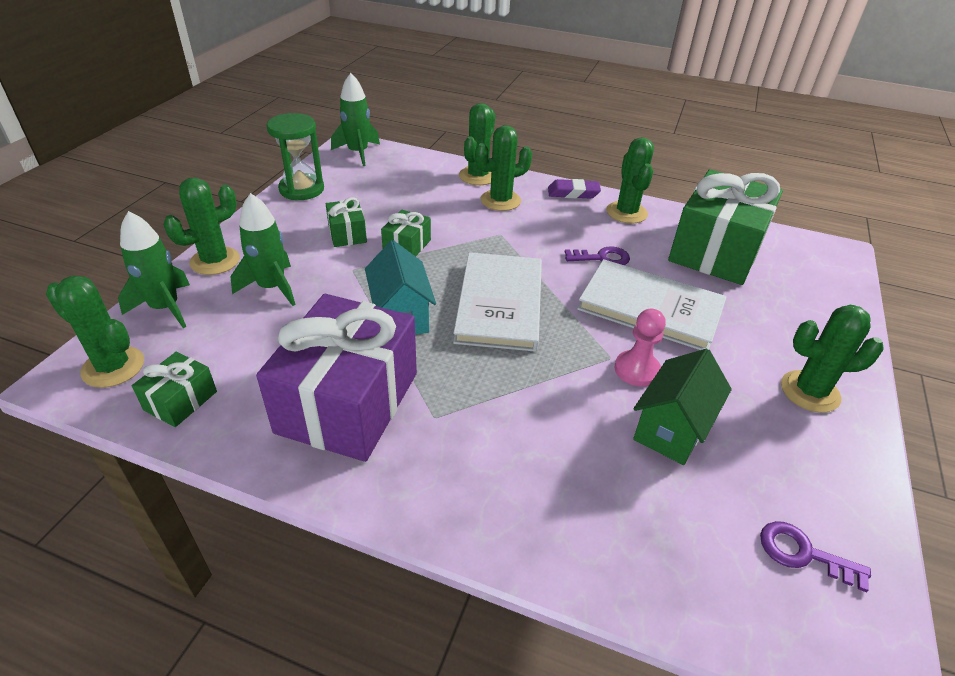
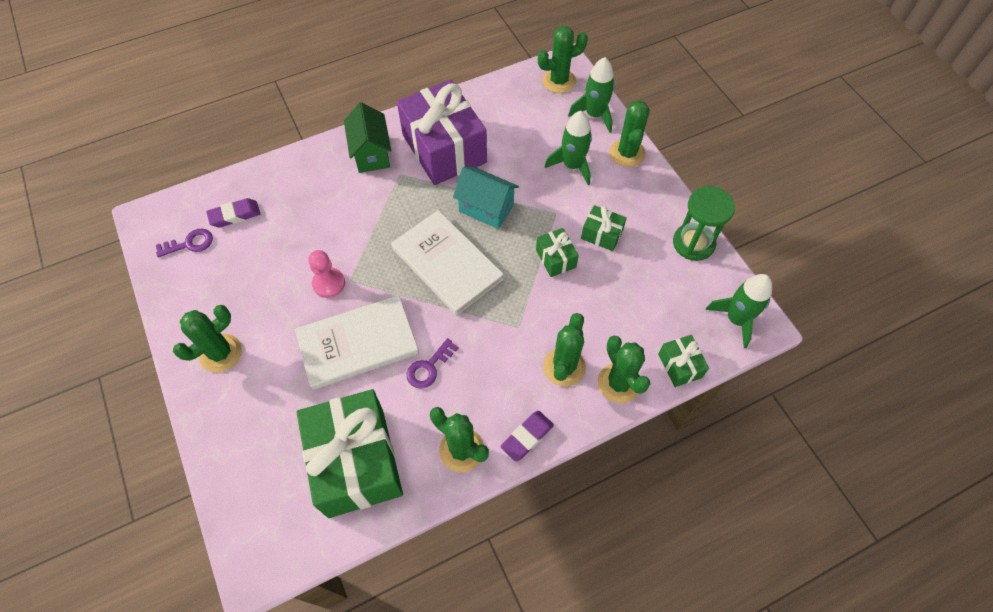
camera: 135 degrees right, 20 degrees up
green gift [132,352,217,427] -> green gift moved to [658,335,709,387]
green house [633,349,732,465] -> green house moved to [344,102,391,173]
none -> purple eraser [206,198,260,227]

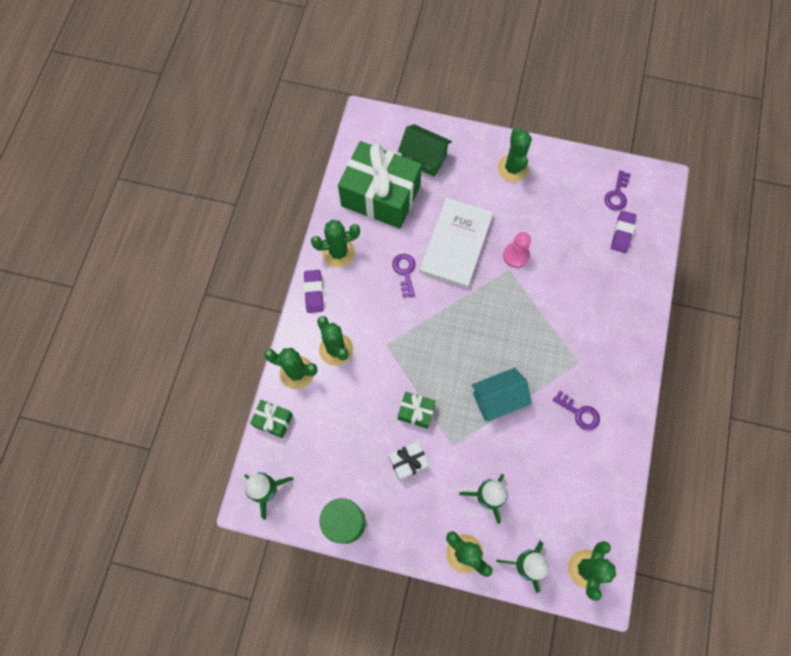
camera: 130 degrees right, 10 degrees up
green house [344,102,391,173] -> green house moved to [398,124,452,177]
white book [391,210,504,315] -> none
purple gift [397,80,487,185] -> purple key [553,391,600,431]
green gift [581,205,627,251] -> white gift [389,441,429,481]

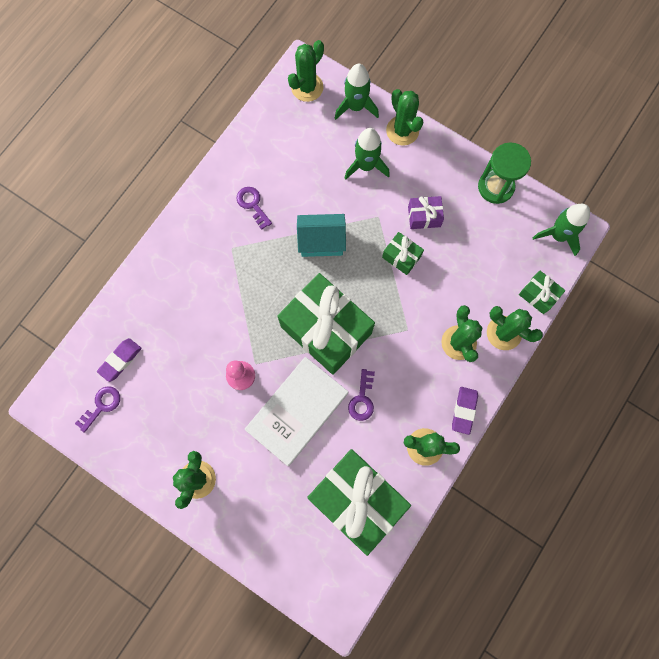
camera: 160 degrees left, 5 degrees up
white gift [389,441,429,481] -> purple gift [408,196,444,229]
green house [398,124,452,177] -> none
none -> green gift [277,273,375,375]

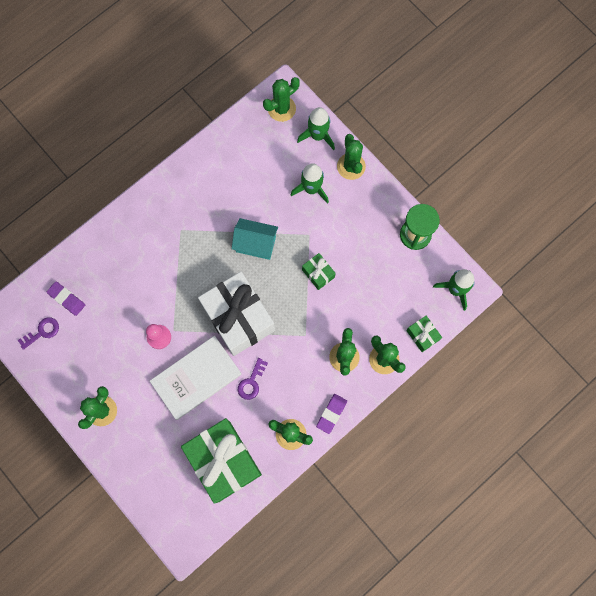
camera: 15 degrees right, 0 degrees up
purple eraser [97,338,141,382] -> purple eraser turned 75 degrees clockwise [47,282,85,316]
purple key [237,187,272,230] -> none
green gift [277,273,375,375] -> white gift [198,272,275,356]
purple gift [408,196,444,229] -> none

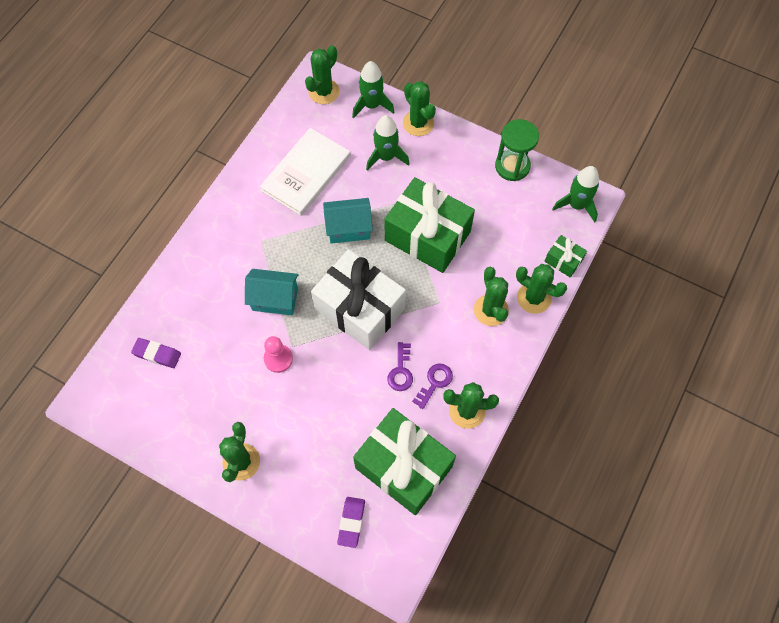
camera: 20 degrees left, 10 degrees down
purple key [18,317,59,350] -> purple key moved to [412,364,453,409]
white book [150,336,242,420] -> white book moved to [260,128,351,216]
green gift [302,253,336,290] -> green gift [385,177,475,273], size x2.26
purple eraser [316,394,347,434] -> purple eraser moved to [337,497,365,548]
none -> turquoise house [245,269,299,315]

